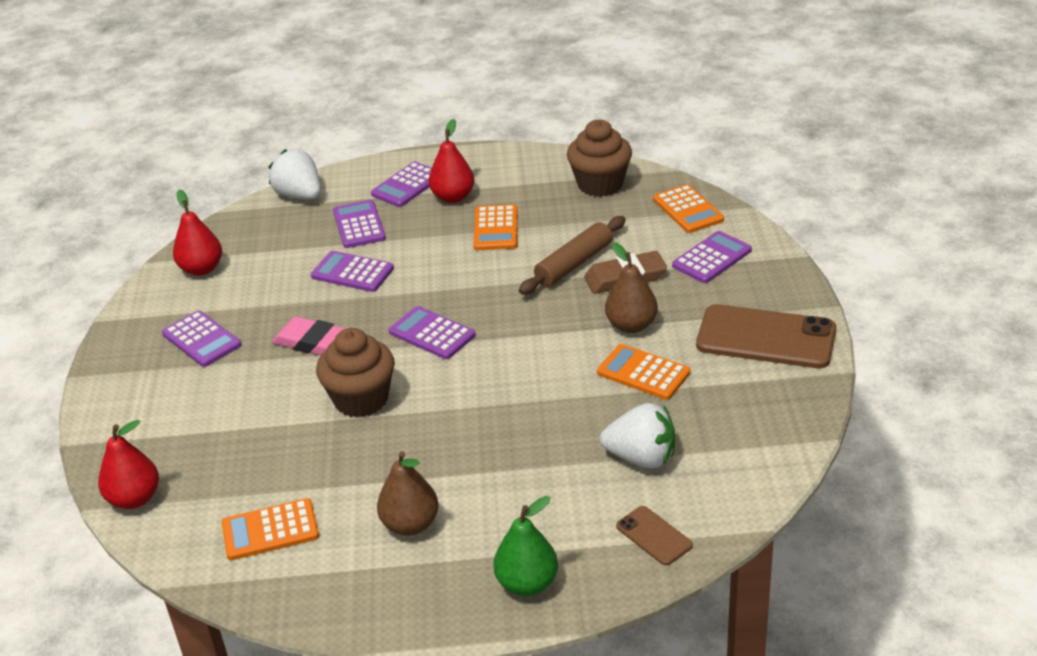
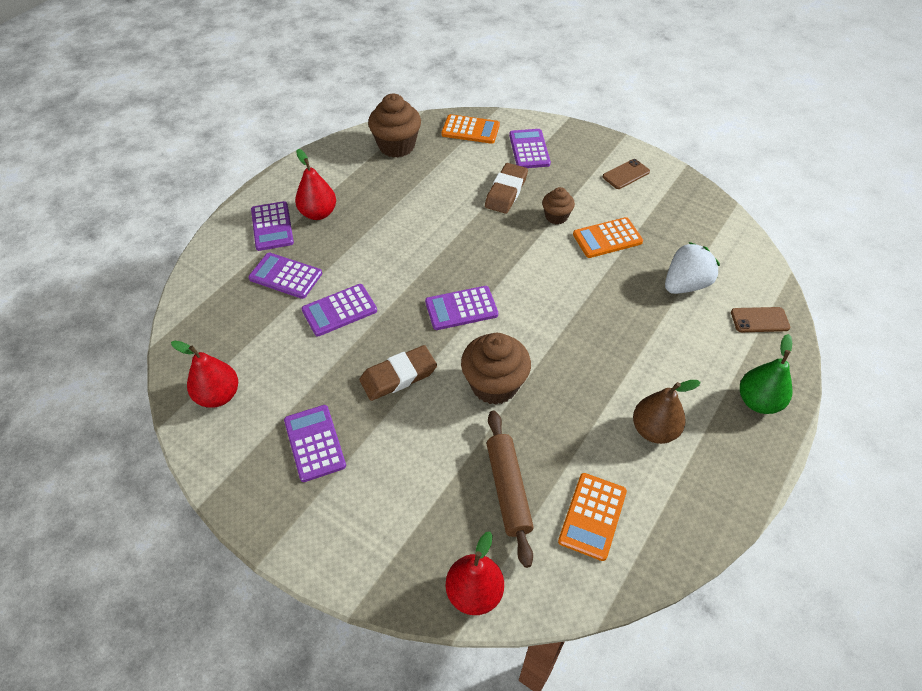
camera: 55 degrees left, 15 degrees up
purple calculator [162,311,242,367] -> purple calculator turned 105 degrees counterclockwise [284,405,346,482]
white strawberry [269,149,321,199] -> none
pink eraser [272,317,346,355] -> brown eraser [359,345,437,401]
orange calculator [474,204,518,250] -> none
brown rolling pin [519,216,626,295] -> brown rolling pin moved to [487,411,534,568]
brown pear [605,242,658,333] -> brown cupcake [542,187,575,225]
brown phone [696,304,836,368] -> brown phone [603,159,650,189], size x0.49

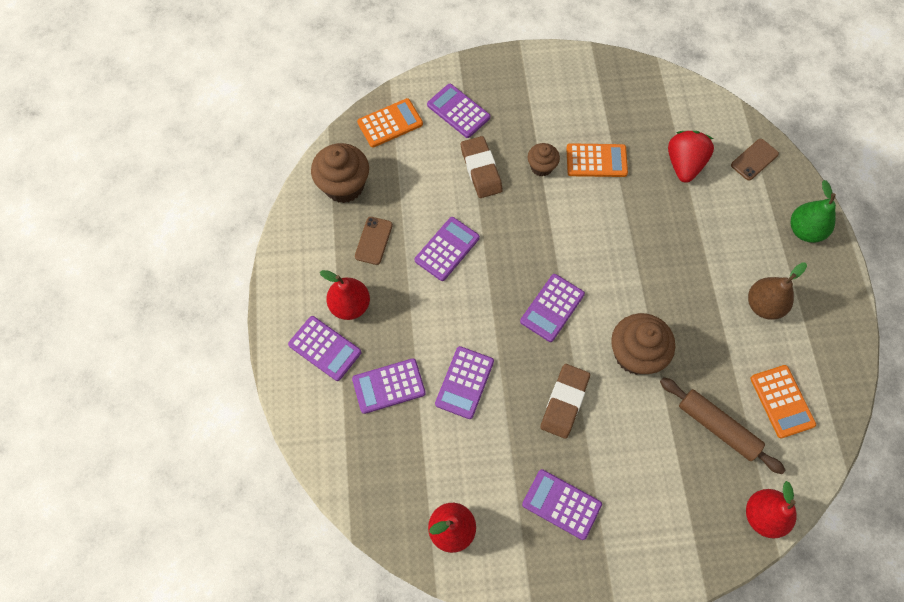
camera: 40 degrees left, 15 degrees up
orange calculator [573,217,643,258] -> orange calculator turned 120 degrees counterclockwise [566,143,628,177]
brown phone [603,159,650,189] -> brown phone moved to [355,217,393,265]
white strawberry [665,242,720,294] -> red strawberry [668,131,714,183]
none -> purple calculator [415,217,480,281]

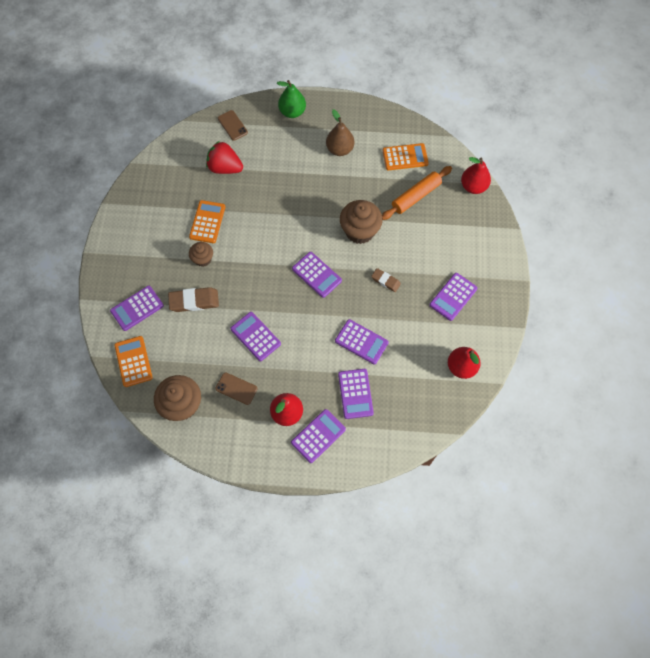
camera: 80 degrees left, 0 degrees up
brown eraser [540,364,590,439] -> brown eraser [371,268,401,292], size x0.60
brown rolling pin [660,377,785,474] -> orange rolling pin [382,166,452,220]

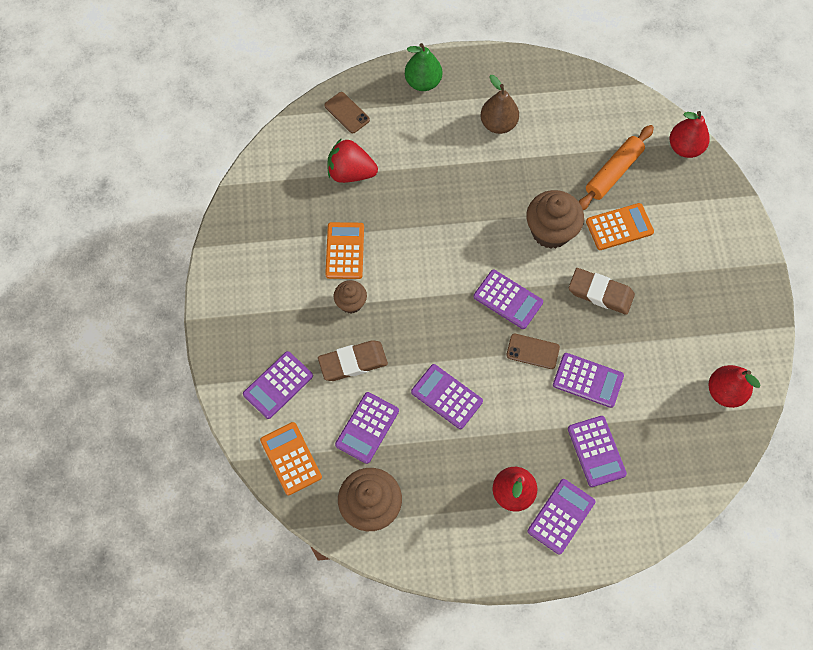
camera: 10 degrees left, 0 degrees up
brown phone [216,373,257,405] -> brown phone moved to [506,334,560,369]
brown eraser [371,268,401,292] -> brown eraser [569,268,635,315], size x1.66
orange calculator [383,143,429,170] -> orange calculator moved to [586,203,654,250]
purple calculator [429,273,478,321] -> purple calculator moved to [335,392,399,464]

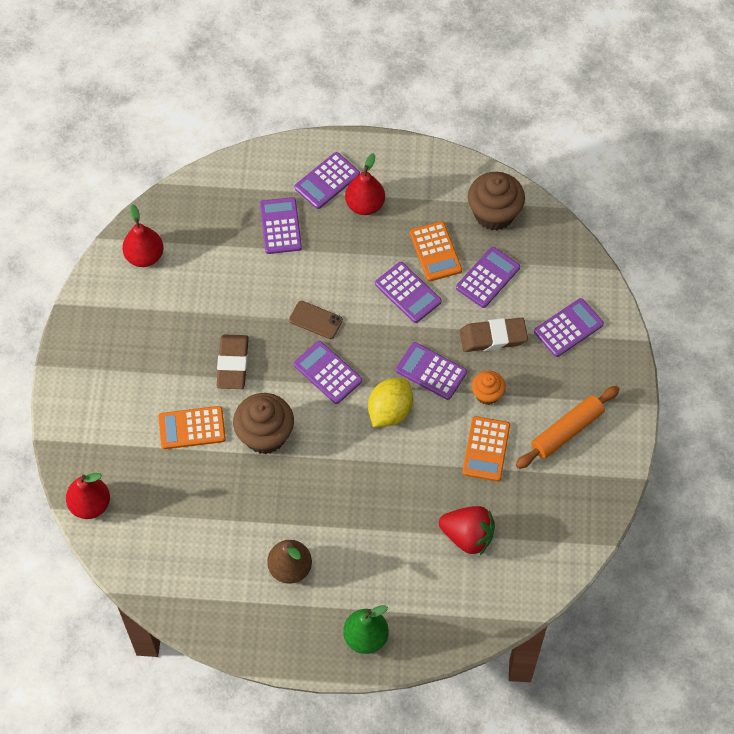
camera: 170 degrees left, 5 degrees down
orange calculator [260,422,322,495] -> orange calculator moved to [410,221,462,281]
brown phone [324,92,370,133] -> none
brown cupcake [334,280,367,314] -> orange cupcake [472,371,506,405]
purple calculator [553,353,624,408] -> purple calculator moved to [396,342,467,400]
brown eraser [569,268,635,315] -> brown eraser turned 60 degrees clockwise [217,334,249,389]
orange rolling pin [578,125,654,210] -> orange rolling pin moved to [516,386,620,469]
none -> yellow lemon [368,378,413,427]

